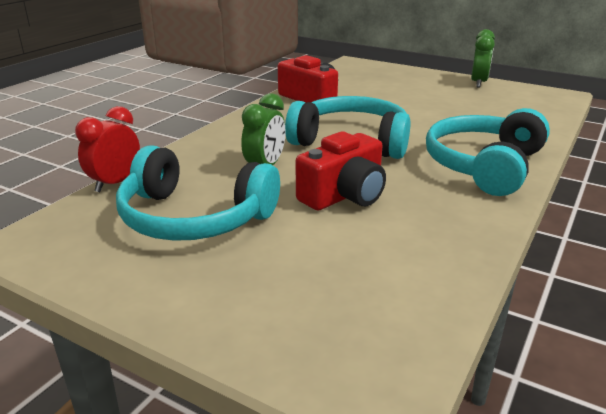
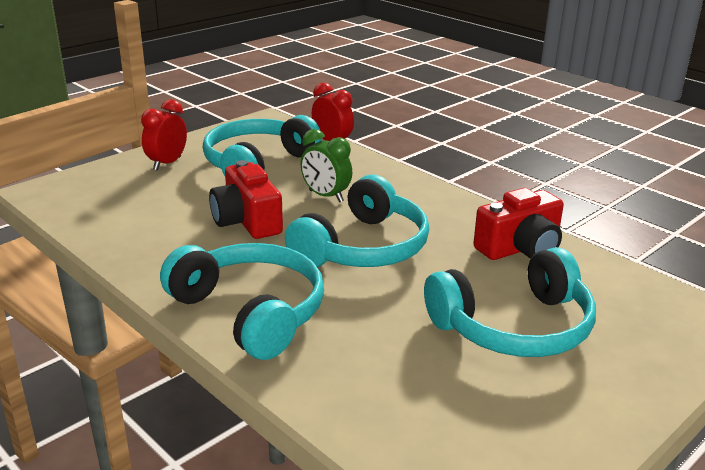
camera: 105 degrees right, 0 degrees up
green clock [471,29,495,88] -> none
none -> red clock [141,99,187,171]
none -> turquoise headphones [424,247,596,357]

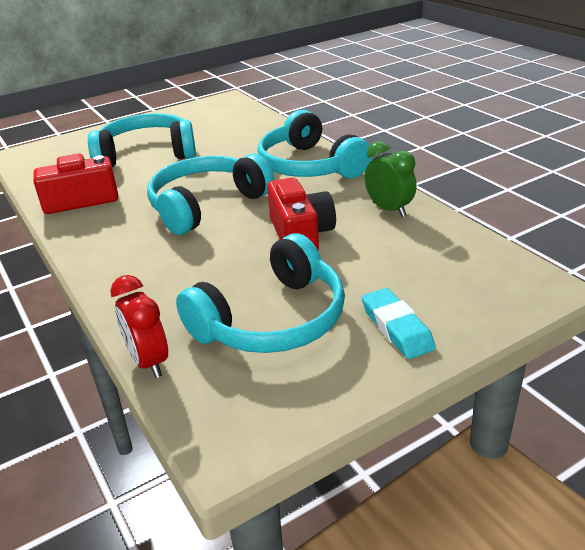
camera: 165 degrees left, 5 degrees up
red clock [141,99,187,171] -> turquoise eraser [361,288,436,359]
green clock [301,129,352,202] -> green clock moved to [364,141,417,217]

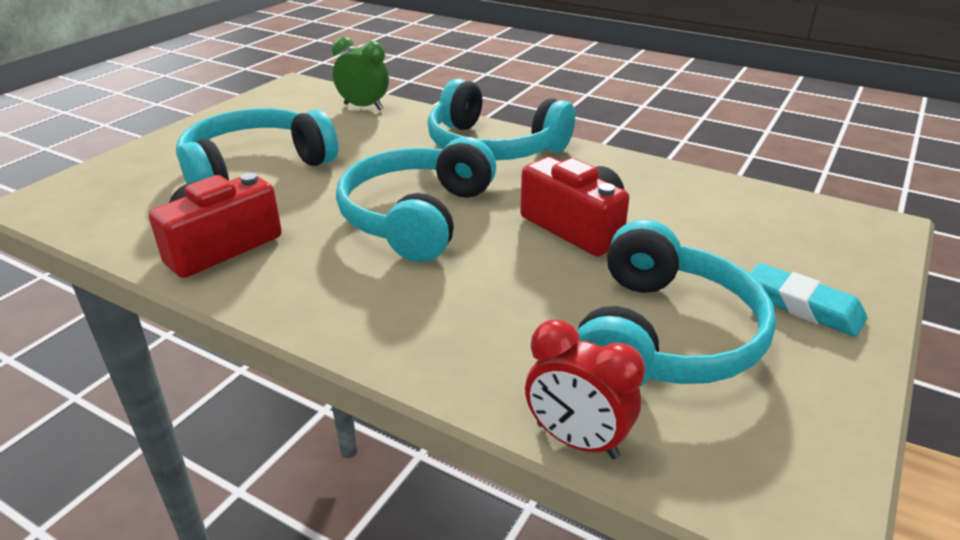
camera: 30 degrees left, 0 degrees up
green clock [364,141,417,217] -> green clock moved to [332,37,389,111]

